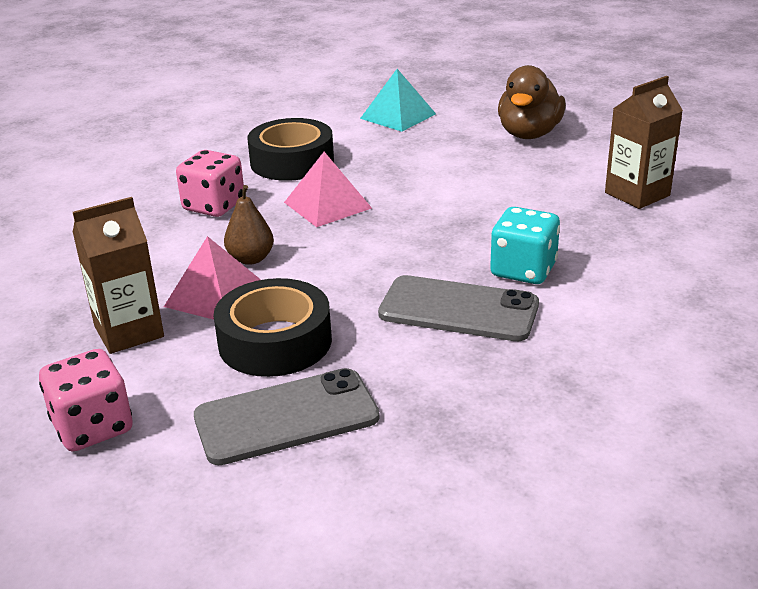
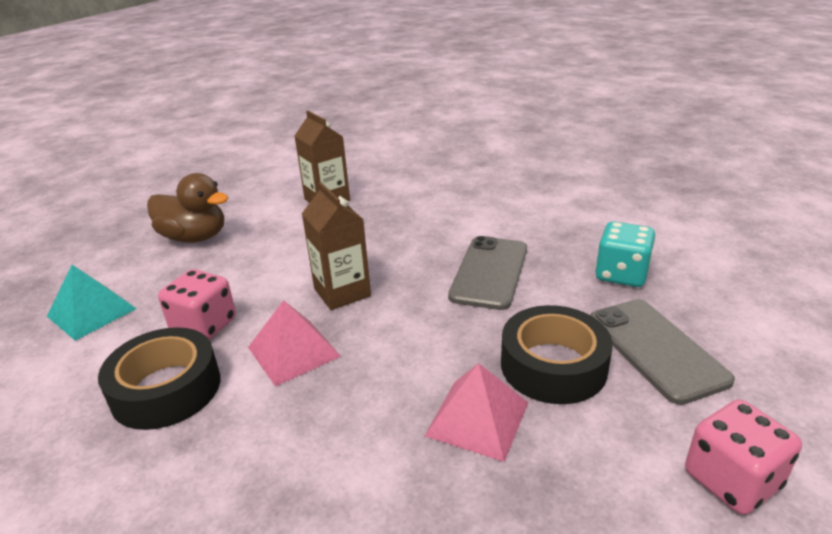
camera: 90 degrees left, 0 degrees up
brown carton [73,197,164,354] -> brown carton moved to [302,182,371,310]
pink dice [176,150,244,217] -> pink dice moved to [158,269,236,340]
brown pear [224,185,274,265] -> none
turquoise dice [490,207,560,284] -> turquoise dice moved to [595,221,655,287]

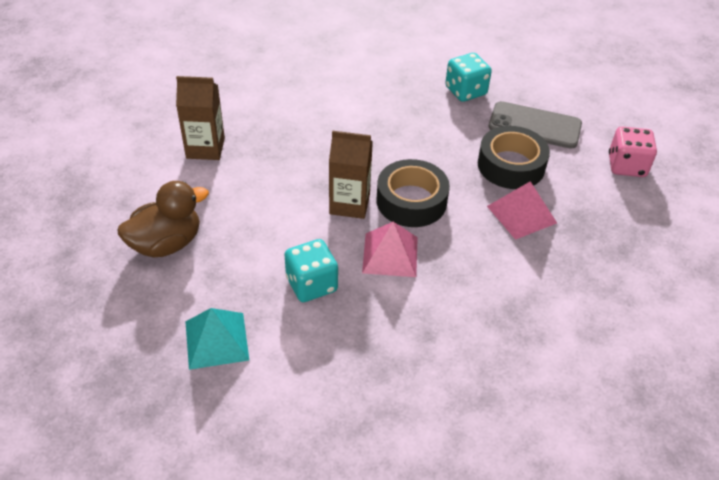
camera: 55 degrees left, 15 degrees up
black tape [98,327,220,430] -> black tape moved to [377,159,450,227]
pink dice [158,269,236,340] -> turquoise dice [285,239,338,302]
grey phone [448,236,527,310] -> none

